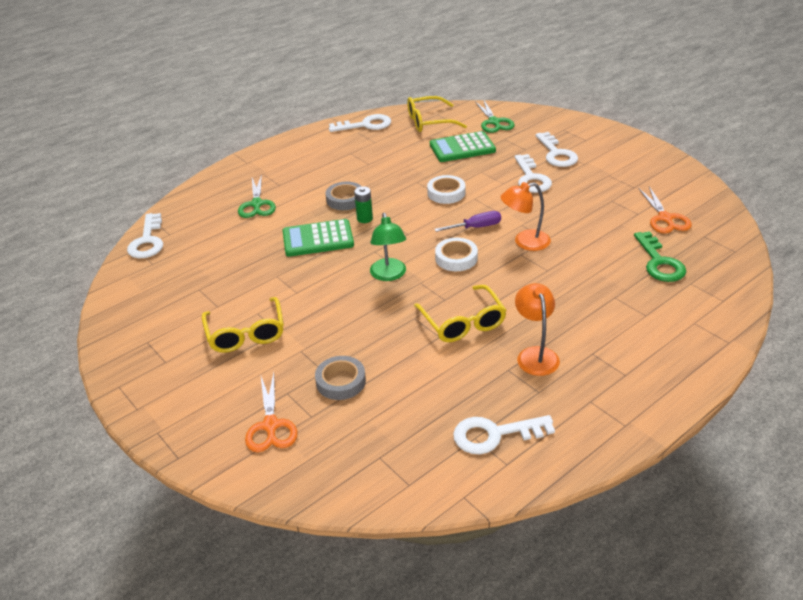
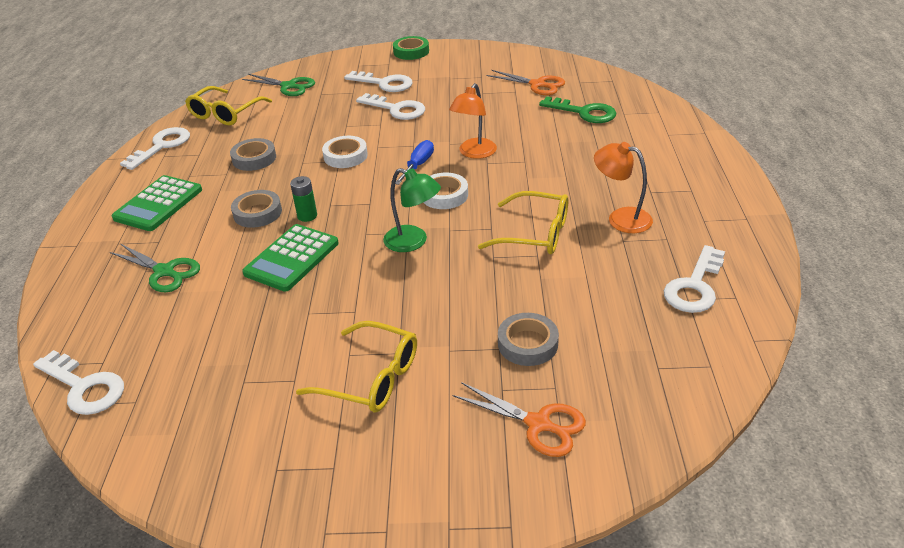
camera: 50 degrees left, 0 degrees up
green calculator [430,131,496,162] -> green calculator moved to [112,175,202,231]
purple screwdriver [434,211,501,232] -> blue screwdriver [395,140,434,185]
none -> grey tape [230,138,276,171]
none -> green tape [393,36,429,60]

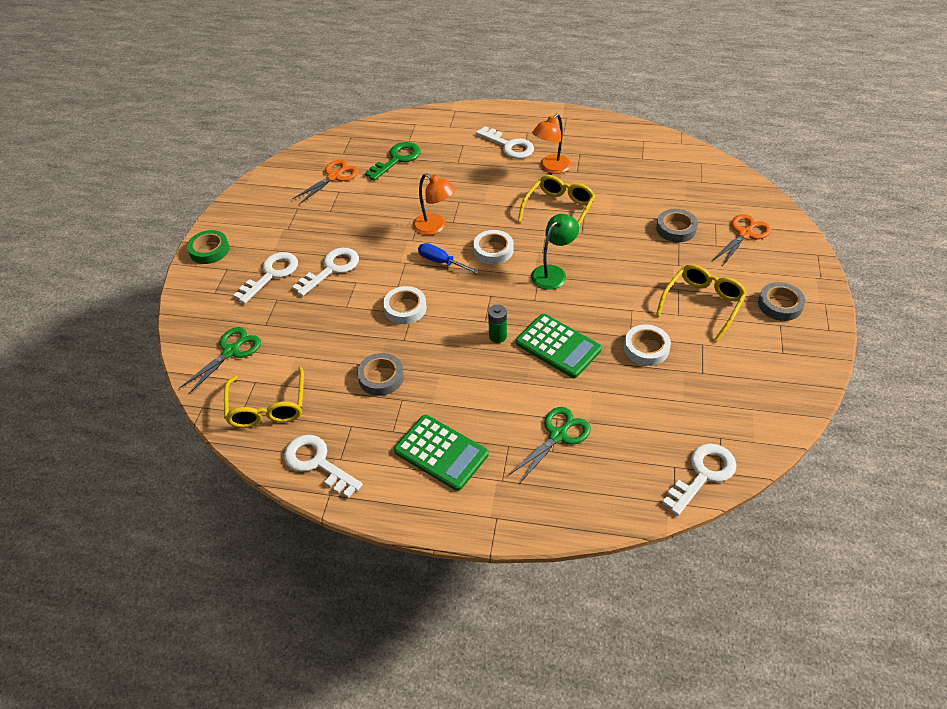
camera: 80 degrees left, 10 degrees up
yellow glasses [185,86,272,125] -> yellow glasses turned 45 degrees clockwise [224,367,304,428]
grey tape [231,190,282,228] -> grey tape moved to [758,282,805,321]
white key [664,245,725,313] -> white key moved to [476,126,534,159]
none -> white tape [624,325,671,366]

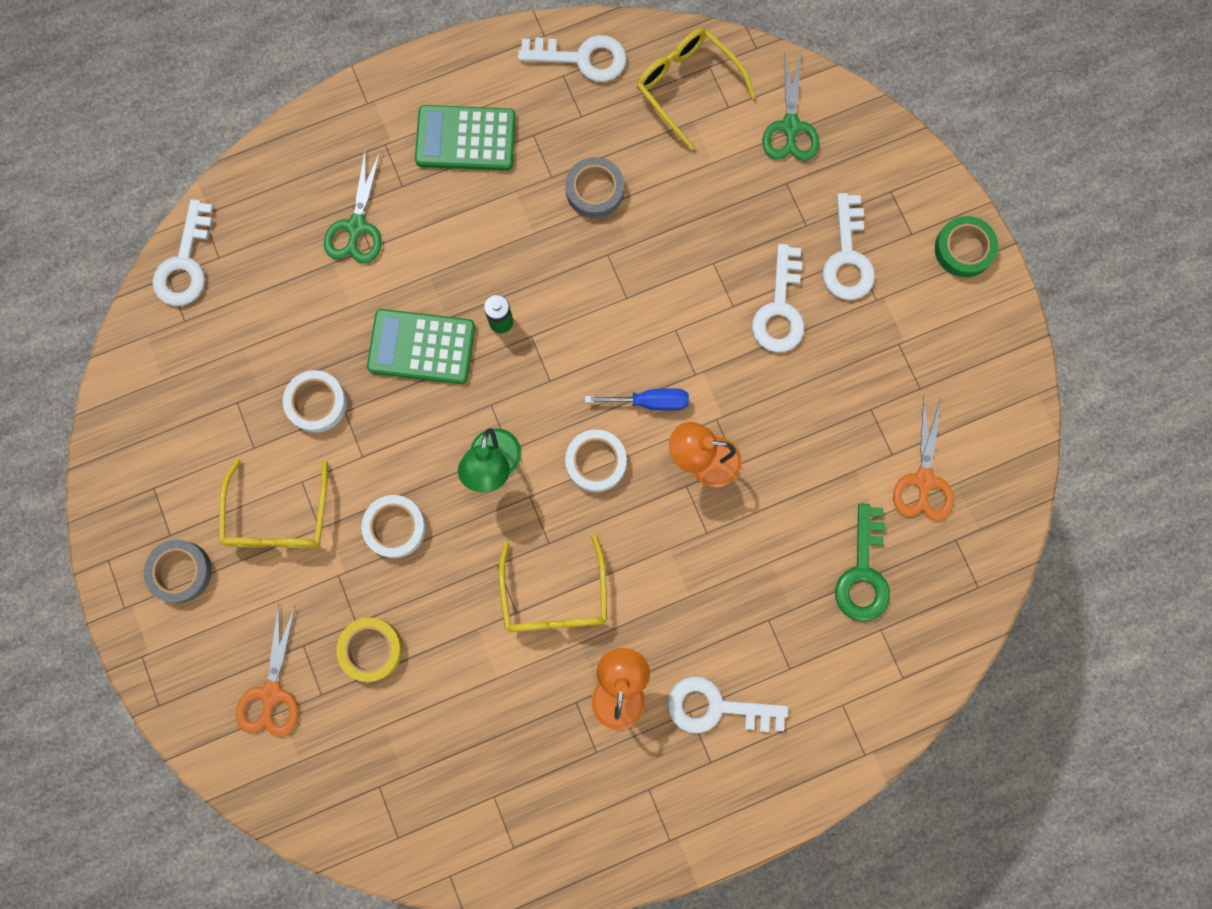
camera: 145 degrees right, 30 degrees up
white tape [383,286,427,324] -> white tape moved to [361,495,426,558]
grey tape [656,209,698,242] -> yellow tape [336,618,403,682]

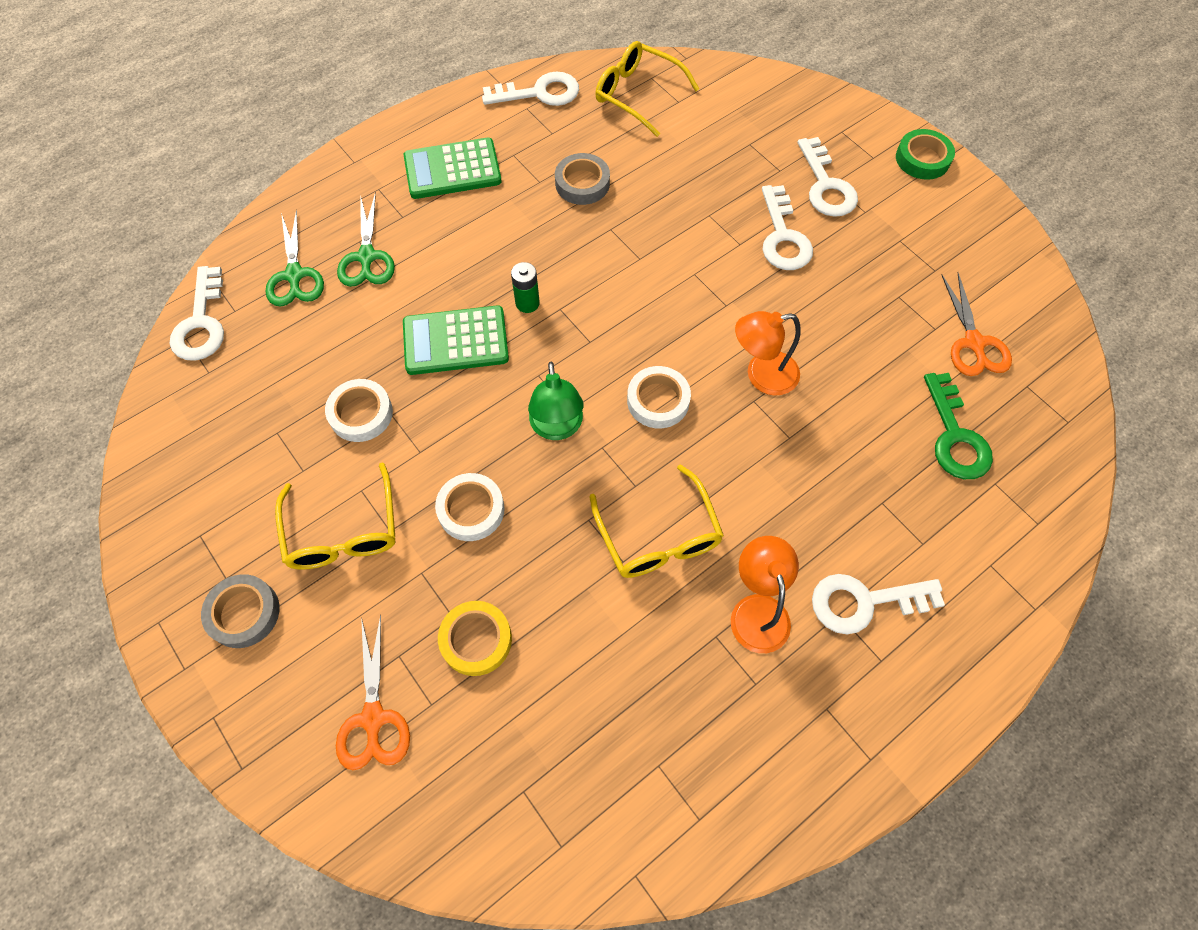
camera: 15 degrees left, 15 degrees down
blue screwdriver [585,388,689,410] -> none
green scissors [762,52,820,161] -> green scissors moved to [265,210,324,307]

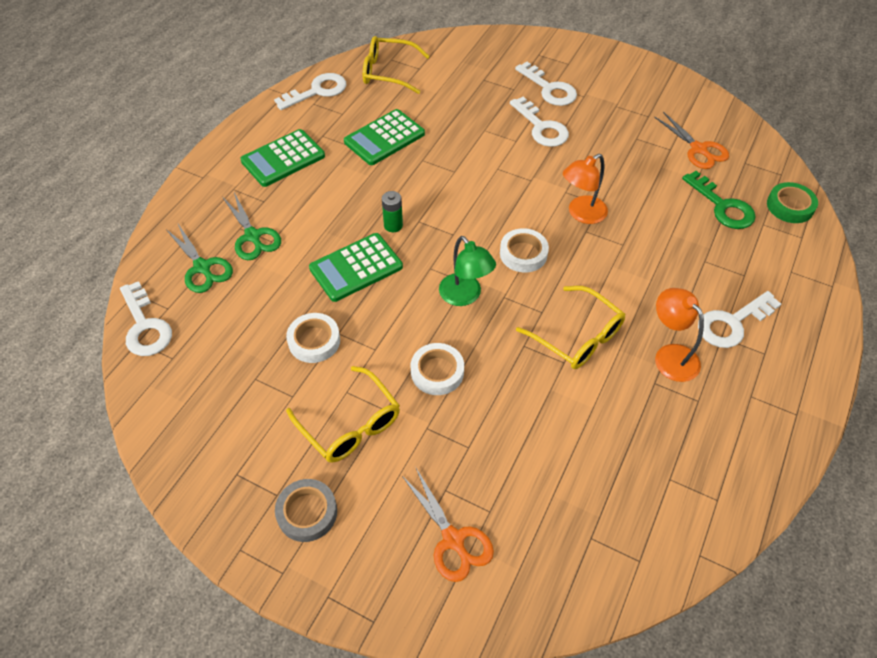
camera: 25 degrees left, 10 degrees down
yellow tape [438,601,512,676] -> none
grey tape [555,153,610,205] -> green calculator [344,109,425,165]
green tape [896,129,955,180] -> green tape moved to [767,182,818,223]

